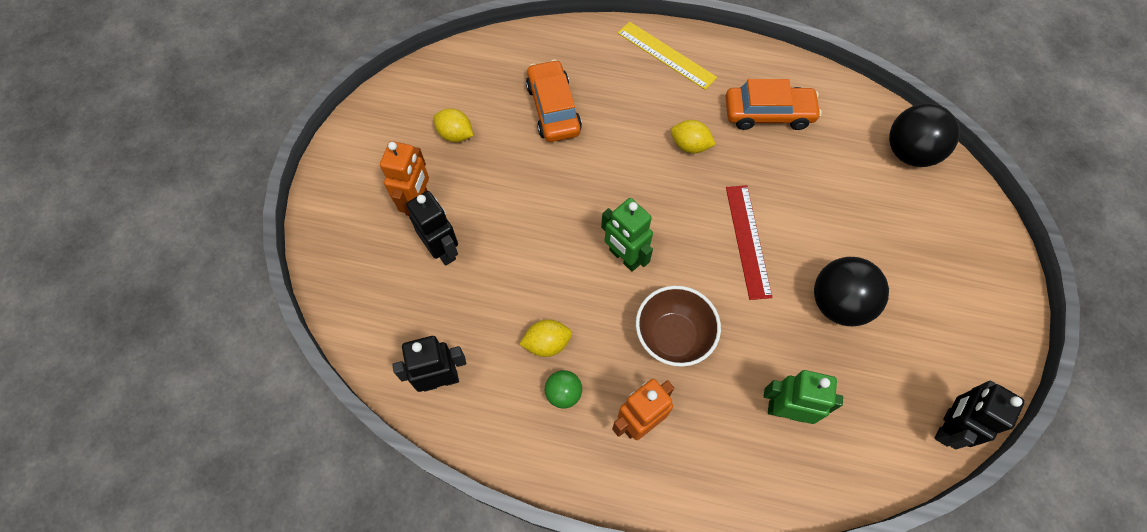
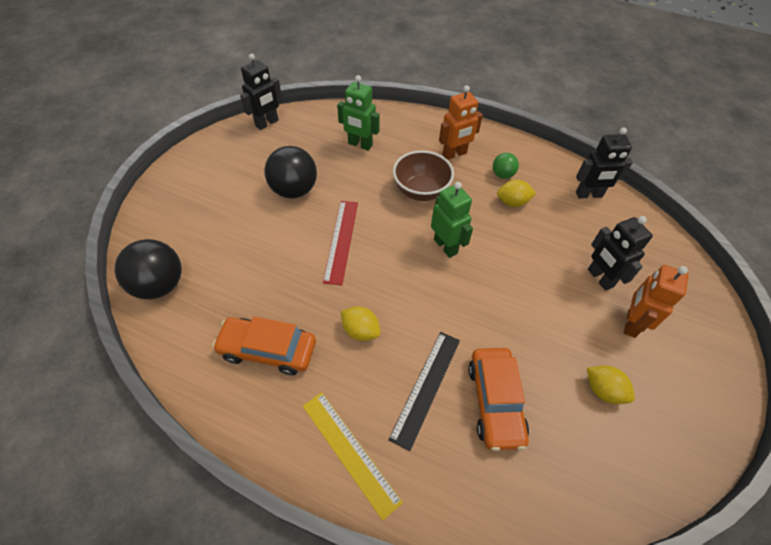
camera: 170 degrees left, 10 degrees down
none -> black ruler [388,332,460,451]

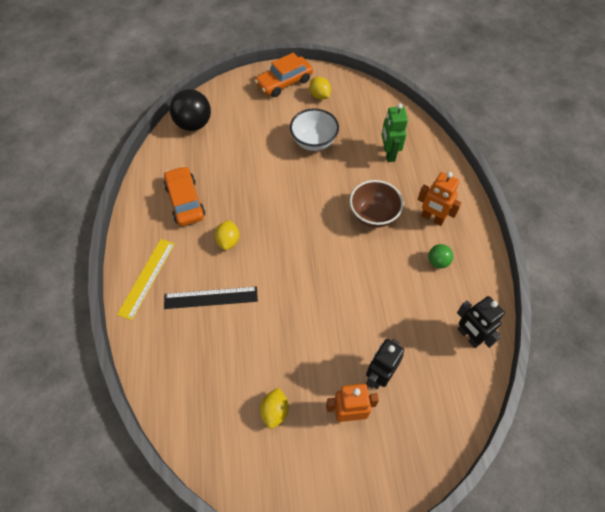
camera: 60 degrees right, 5 degrees up
black robot [240,53,282,130] -> none
black ball [264,146,317,199] -> white bowl [290,108,339,151]
red ruler [323,201,358,285] -> none
green robot [431,182,473,258] -> none
orange car [468,348,529,451] -> orange car moved to [255,52,313,97]
yellow lemon [497,179,536,207] -> yellow lemon moved to [309,77,331,100]

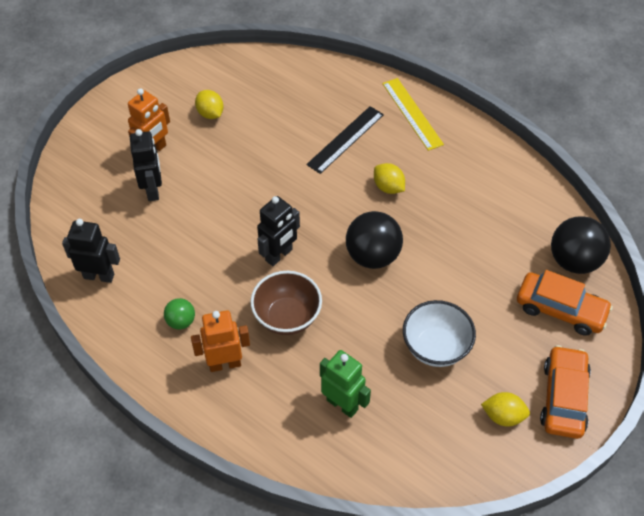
camera: 135 degrees right, 5 degrees down
orange car [164,166,205,226] -> orange car moved to [517,270,613,336]
none -> black robot [257,196,300,266]
none -> black ball [346,211,403,269]

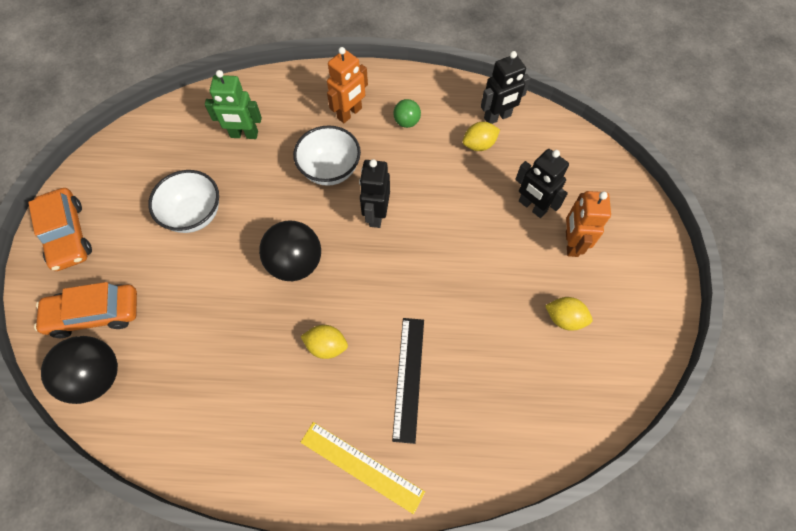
camera: 145 degrees right, 10 degrees up
brown bowl [250,271,322,335] -> white bowl [293,125,361,186]
yellow lemon [481,392,530,426] -> yellow lemon moved to [463,122,500,151]

